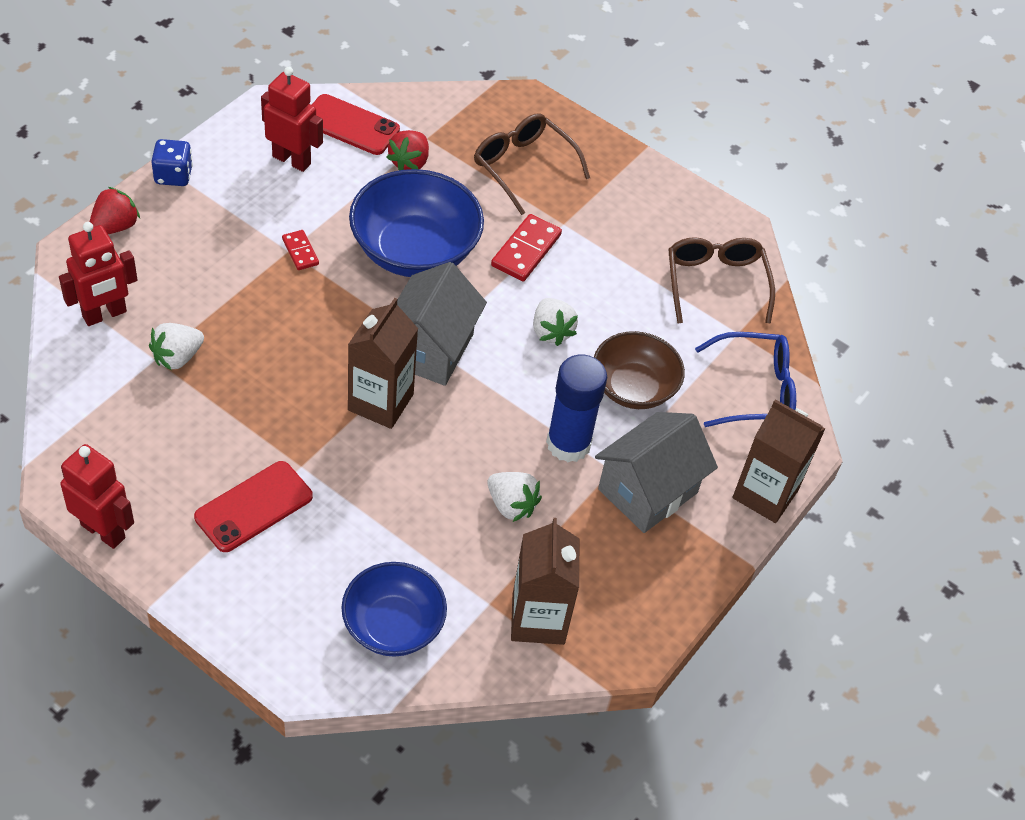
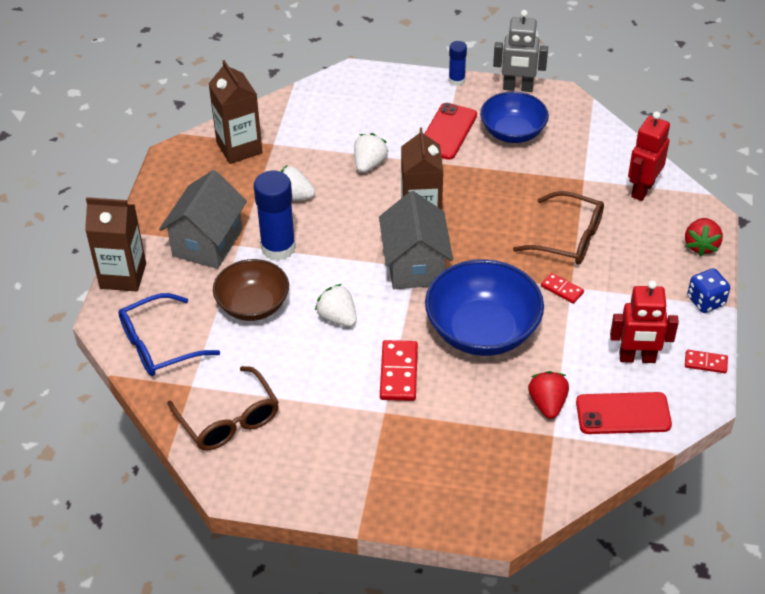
camera: 160 degrees right, 5 degrees down
red robot [61,444,134,549] -> grey robot [493,10,548,92]
white strawberry [149,323,204,370] -> white strawberry moved to [354,133,389,173]
blue bowl [341,562,447,657] -> blue bowl moved to [480,92,549,143]
brown glasses [474,113,590,215] -> brown glasses moved to [513,191,604,265]
none -> blue glue stick [449,41,467,86]
none -> red domino [685,350,728,373]

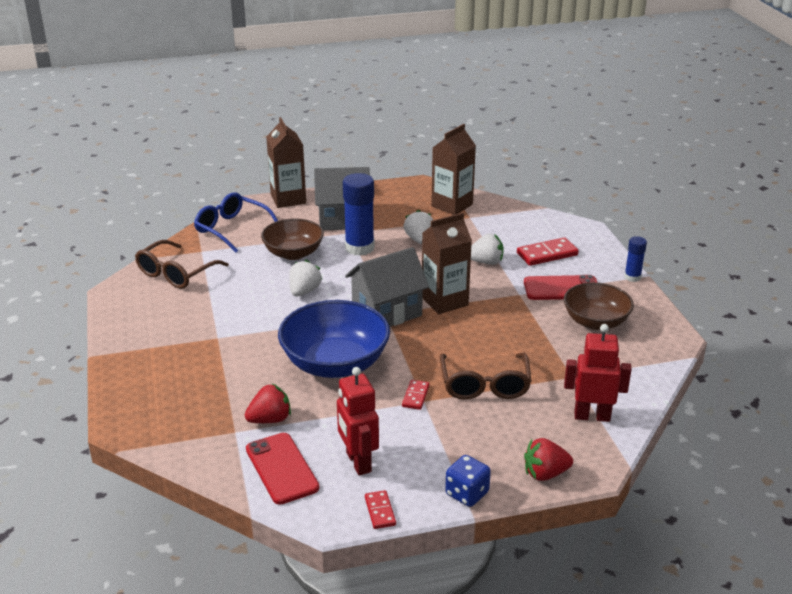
camera: 65 degrees right, 15 degrees down
red domino [380,340,418,401] -> red domino moved to [517,237,579,266]
blue bowl [480,92,549,143] -> brown bowl [564,282,634,330]
grey robot [493,10,548,92] -> none

